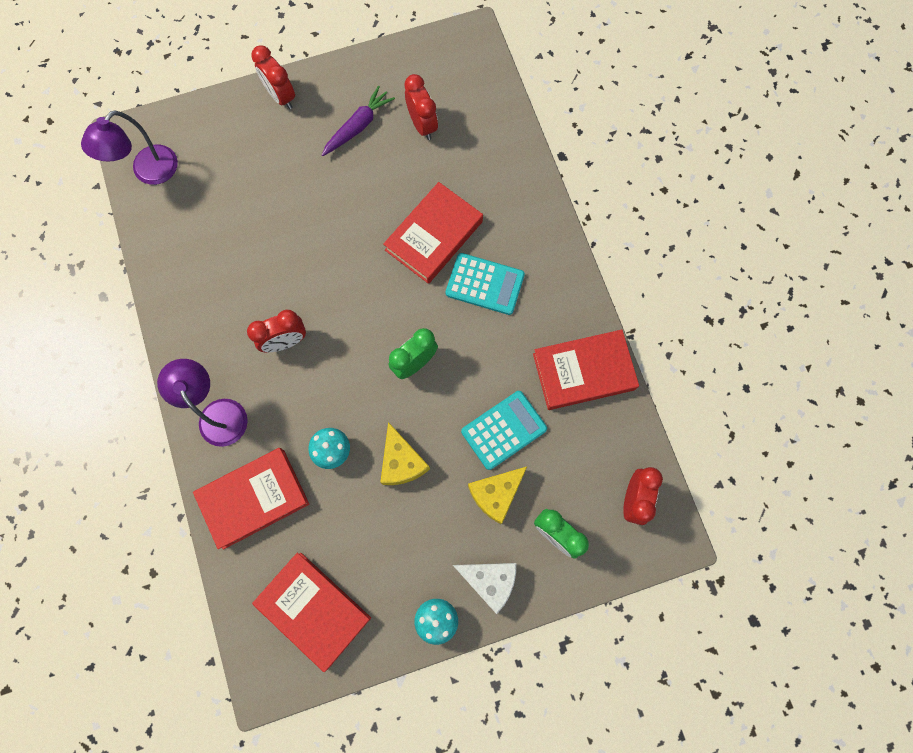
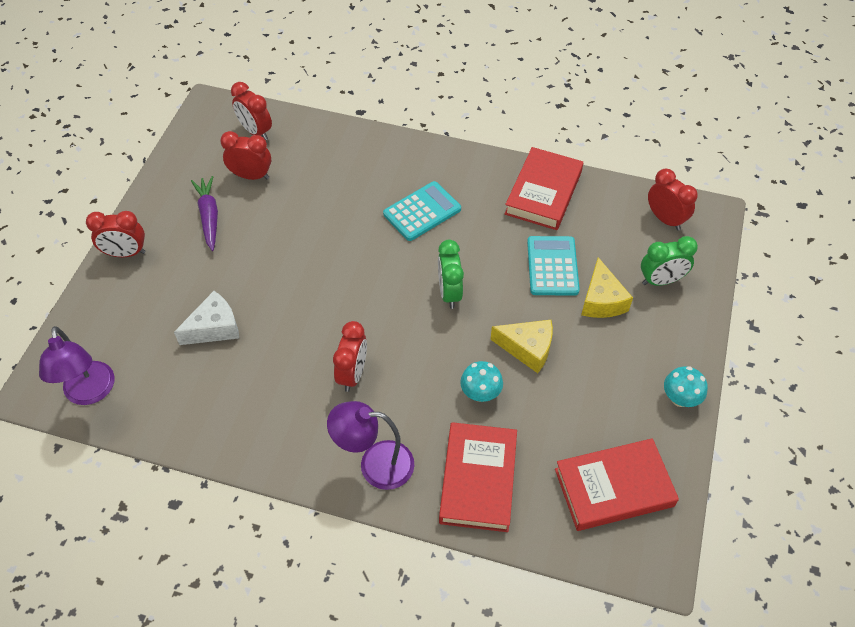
camera: 55 degrees left, 20 degrees down
red book [383,182,483,284] -> none
white cheese [453,563,516,614] -> white cheese moved to [174,291,239,345]
none -> red clock [231,82,272,140]

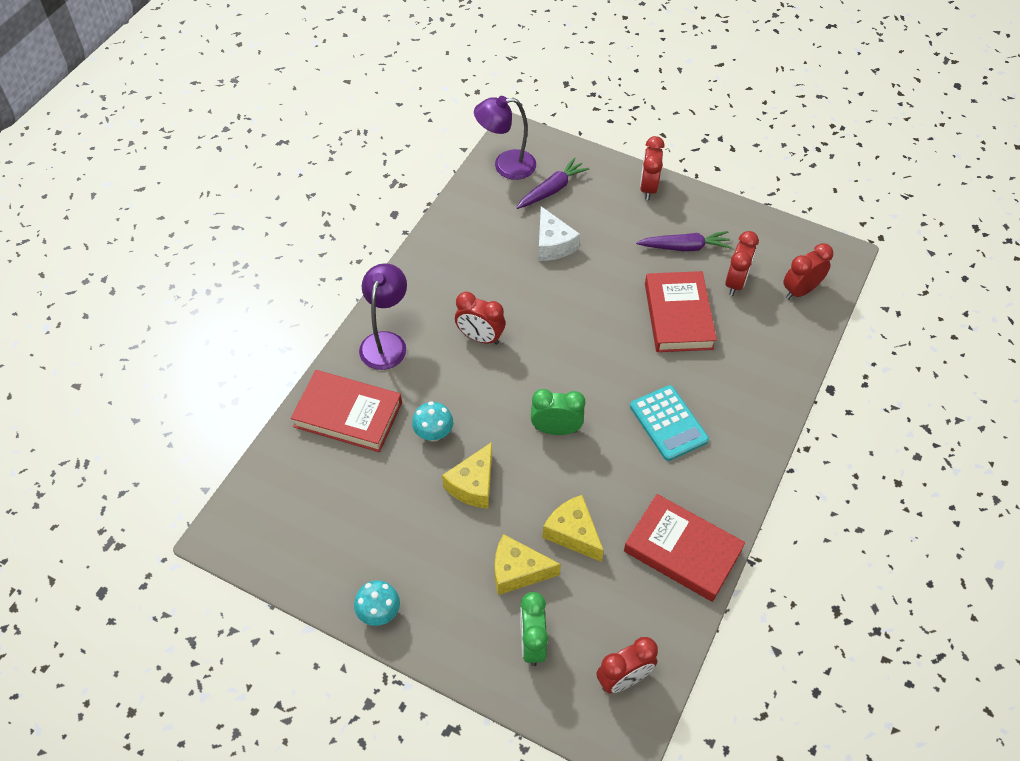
camera: 100 degrees right, 0 degrees up
turquoise calculator [527,236,580,296] -> yellow cheese [542,495,604,562]
red book [555,438,679,531] -> red book moved to [645,271,717,352]
none -> purple carrot [517,157,589,209]

